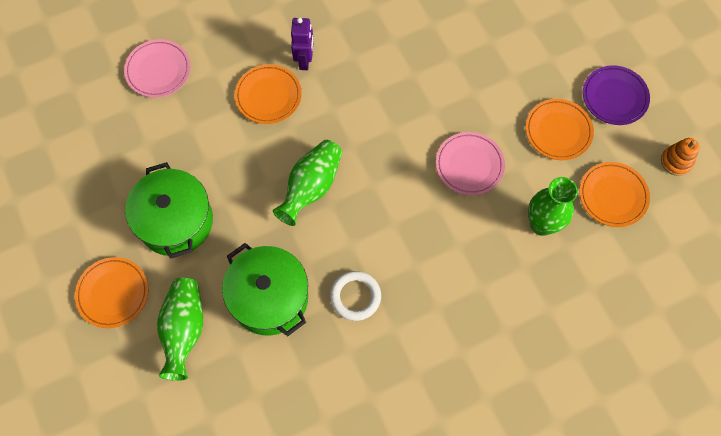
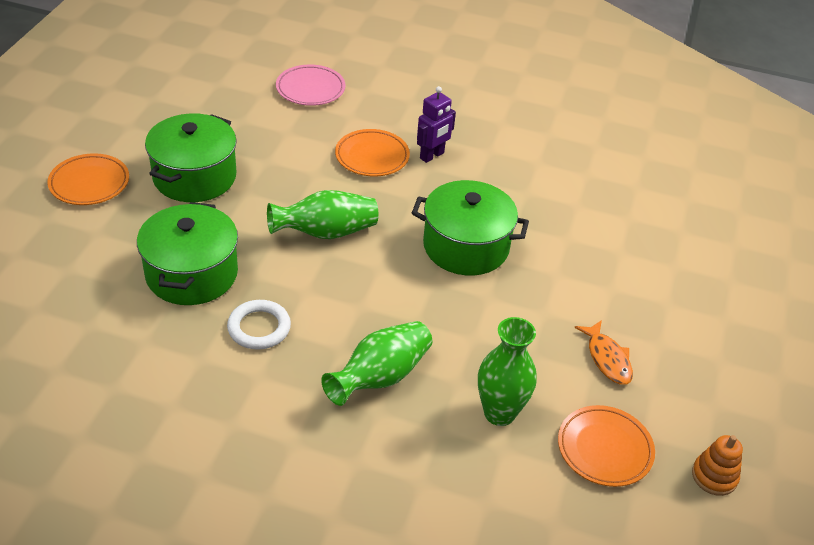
camera: 40 degrees right, 25 degrees down
green vase [157,278,203,381] -> green vase moved to [321,321,432,406]
pink plate [436,132,505,196] -> none
orange plate [526,99,594,160] -> orange fish [574,320,633,385]
purple plate [583,65,650,125] -> none
none -> green pot [412,180,529,276]

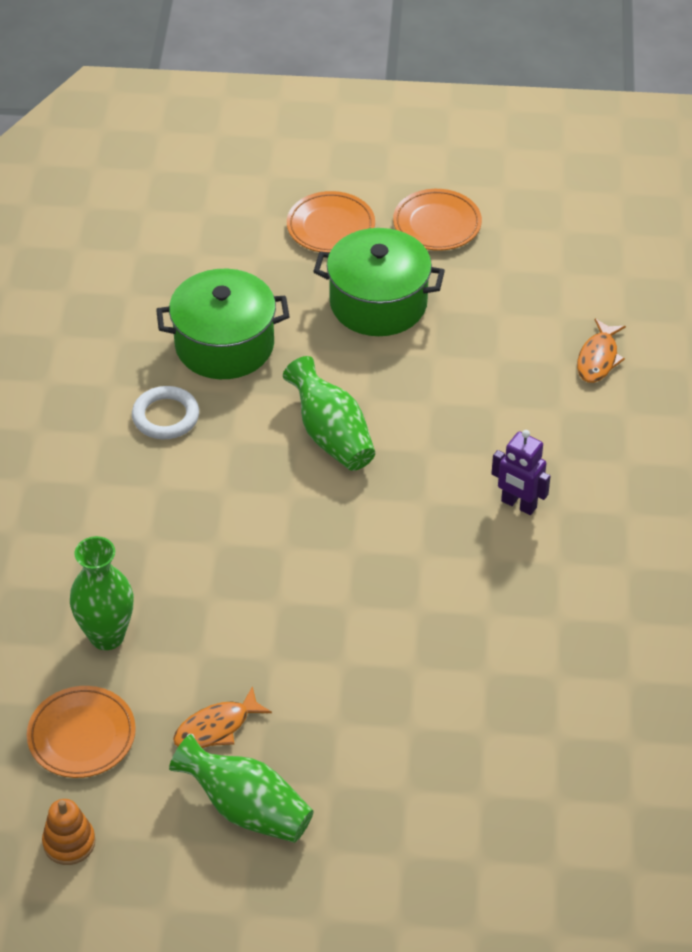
camera: 80 degrees right, 5 degrees up
pink plate [276,64,345,106] -> orange fish [577,319,626,383]
green vase [321,321,432,406] -> green vase moved to [169,735,314,843]
orange plate [335,129,410,177] -> orange plate moved to [393,189,482,251]
green pot [412,180,529,276] -> none

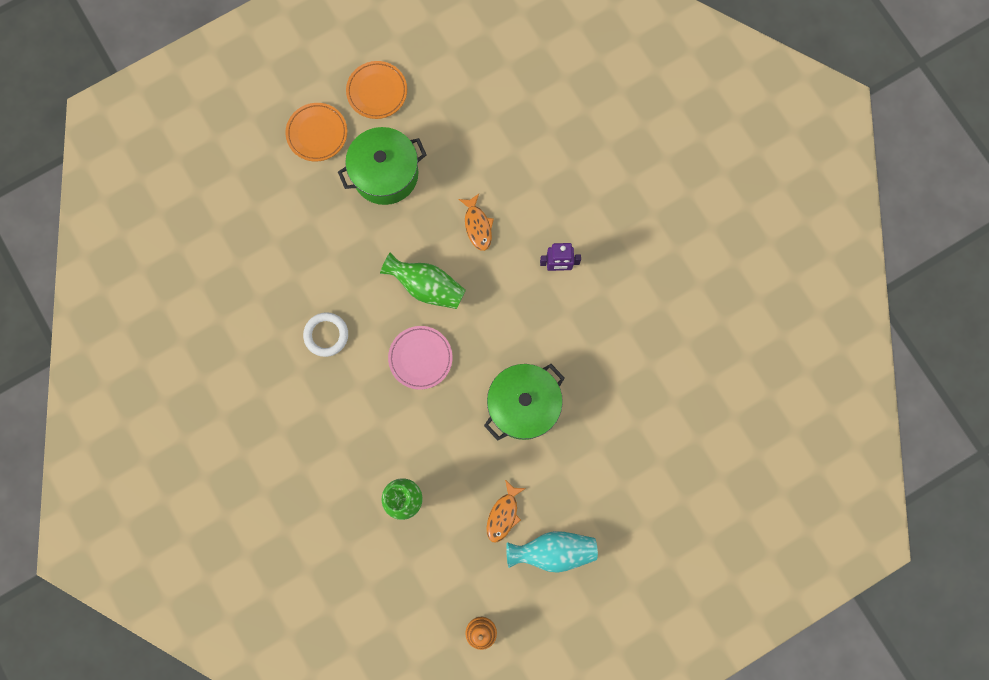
camera: 35 degrees left, 30 degrees up
orange plate [27,686,136,778] -> none
green pot [156,269,289,379] -> green pot moved to [484,364,565,441]
green vase [169,735,314,843] -> turquoise vase [506,531,598,573]
orange fish [577,319,626,383] -> orange fish moved to [458,194,494,251]
none -> pink plate [388,326,453,390]

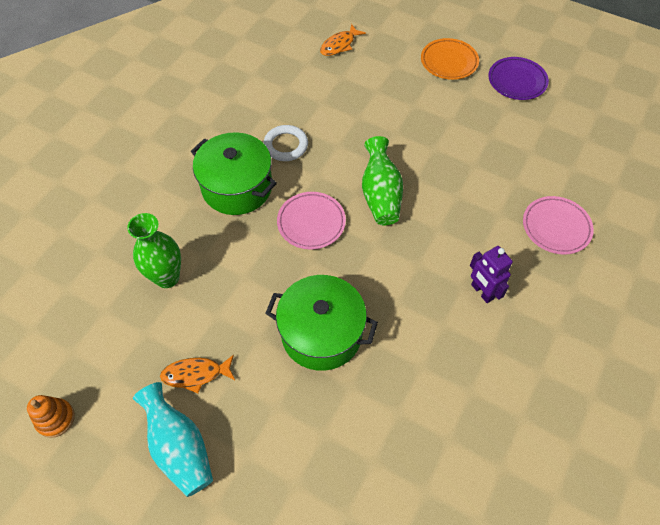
camera: 60 degrees right, 20 degrees down
green pot [338,127,426,205] -> green pot moved to [191,132,277,215]
orange plate [346,61,407,119] -> purple plate [488,57,549,100]
orange fish [458,194,494,251] -> orange fish moved to [320,24,366,56]
none -> pink plate [523,196,594,254]

